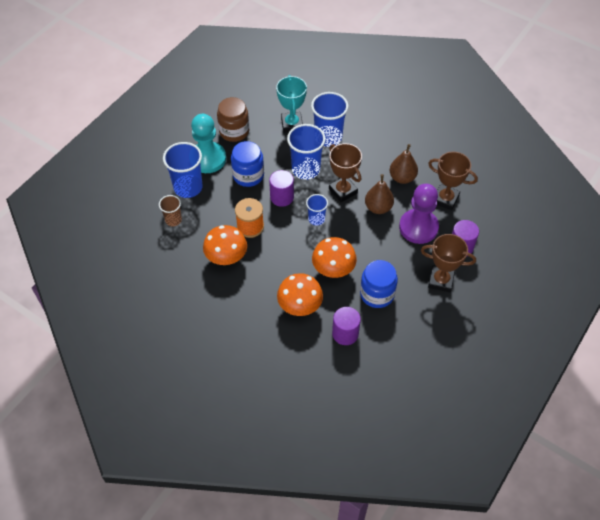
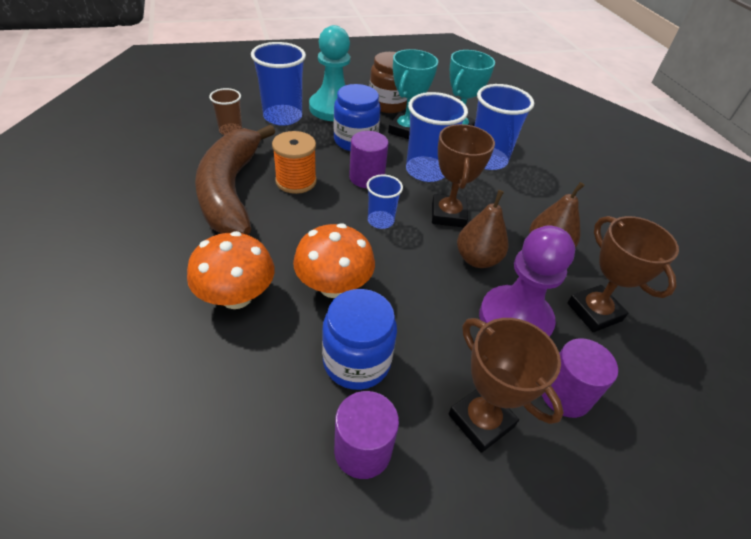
camera: 35 degrees right, 10 degrees down
orange mushroom [203,225,247,265] -> brown banana [195,125,275,235]
purple cylinder [332,307,361,345] -> purple cylinder moved to [334,391,399,479]
none -> turquoise trophy [388,49,438,139]

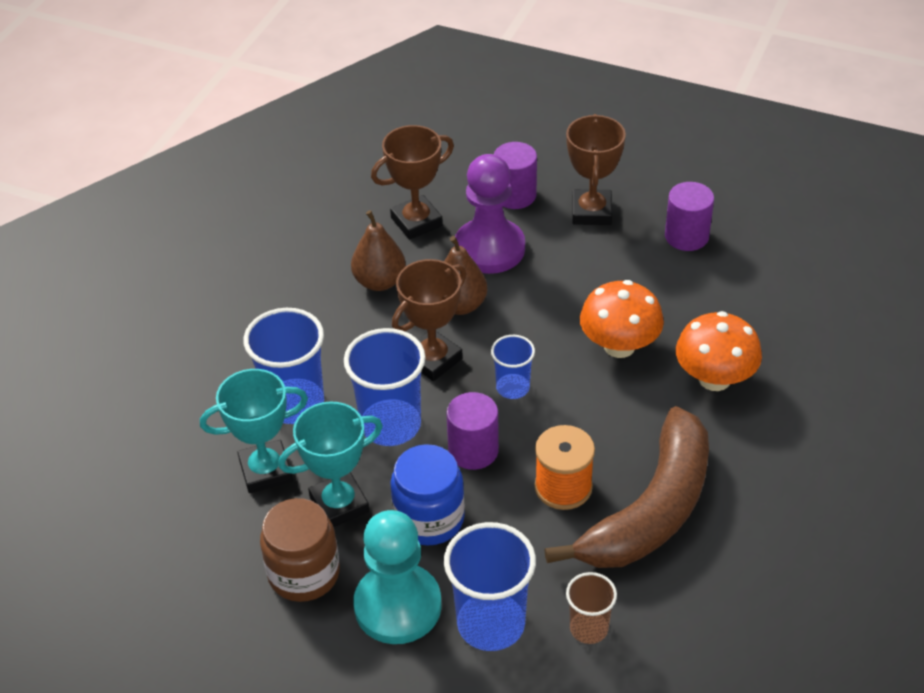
camera: 135 degrees left, 0 degrees up
blue jar [322,289,397,390] -> none
brown trophy [567,216,679,332] -> brown trophy turned 45 degrees clockwise [371,125,454,240]

